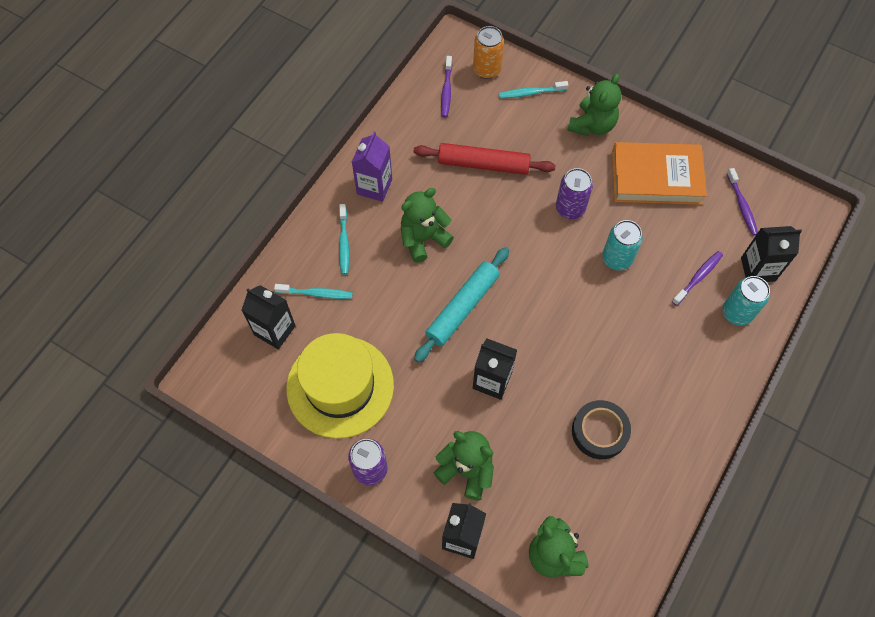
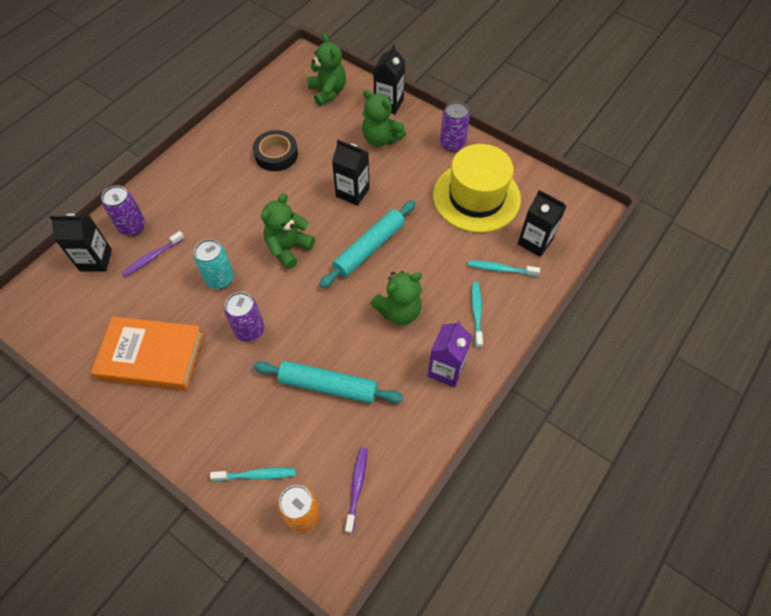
camera: 175 degrees left, 5 degrees down
red rolling pin [414,143,556,175] -> turquoise rolling pin [253,361,403,403]
green teddy bear [567,74,621,136] -> green teddy bear moved to [261,193,315,269]
turquoise can [723,276,770,326] -> purple can [102,185,145,236]
purple toothbrush [727,168,758,236] -> none

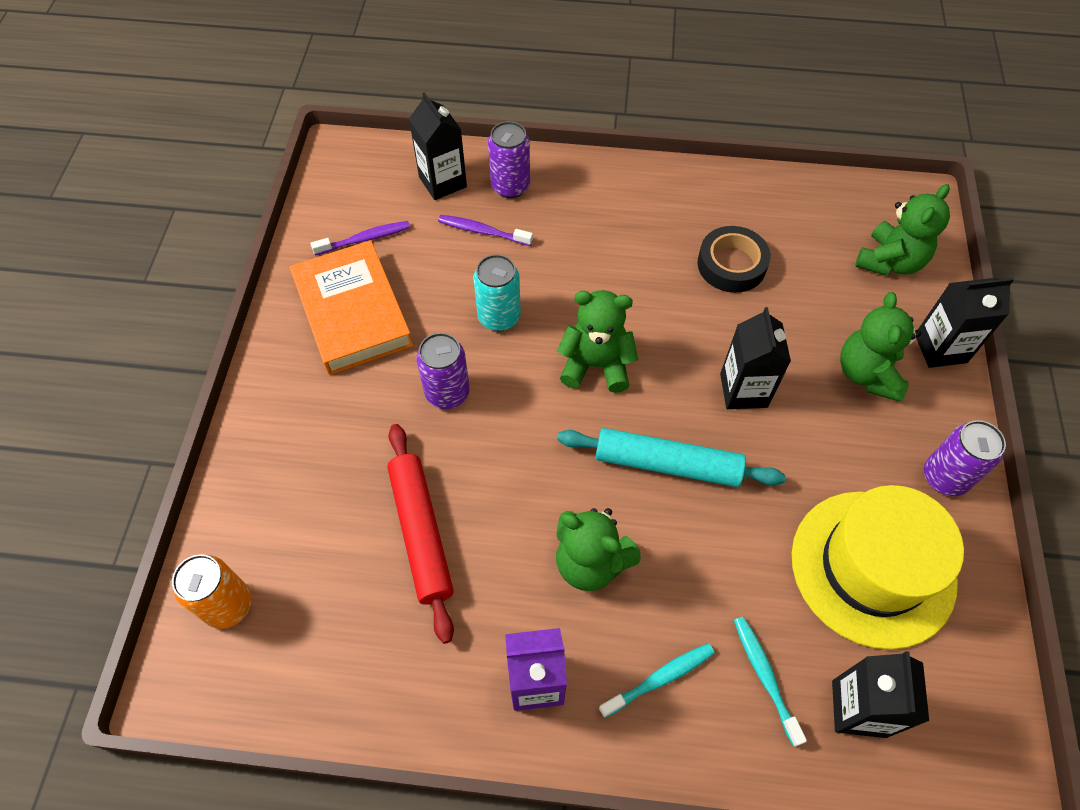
camera: 60 degrees right, 0 degrees up
turquoise toothbrush [210,467,296,481] -> none
turquoise rolling pin [253,361,403,403] -> red rolling pin [387,424,454,644]
purple toothbrush [345,448,367,533] -> purple toothbrush moved to [310,221,410,256]

